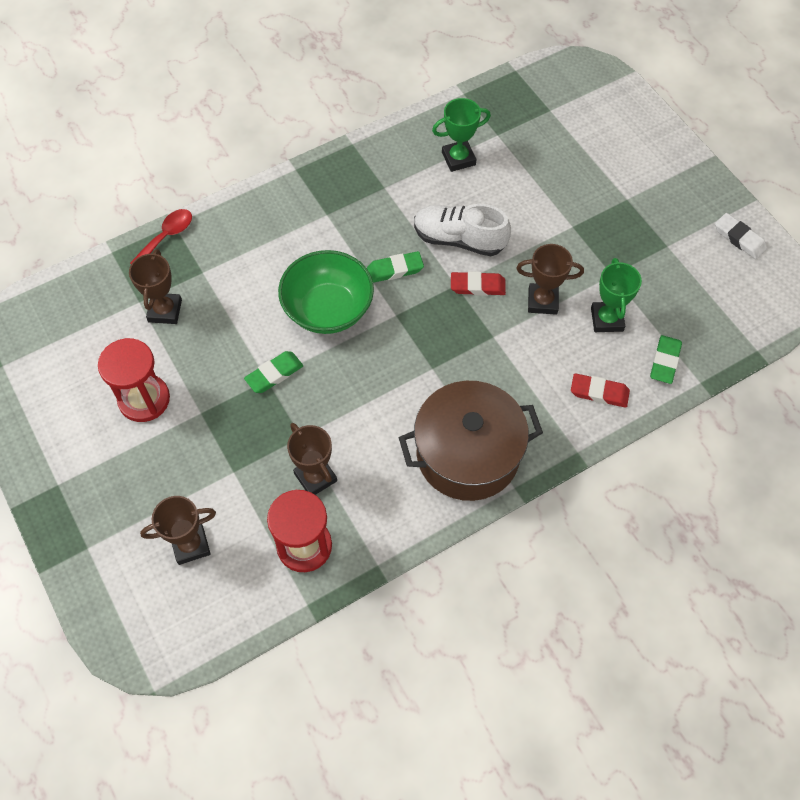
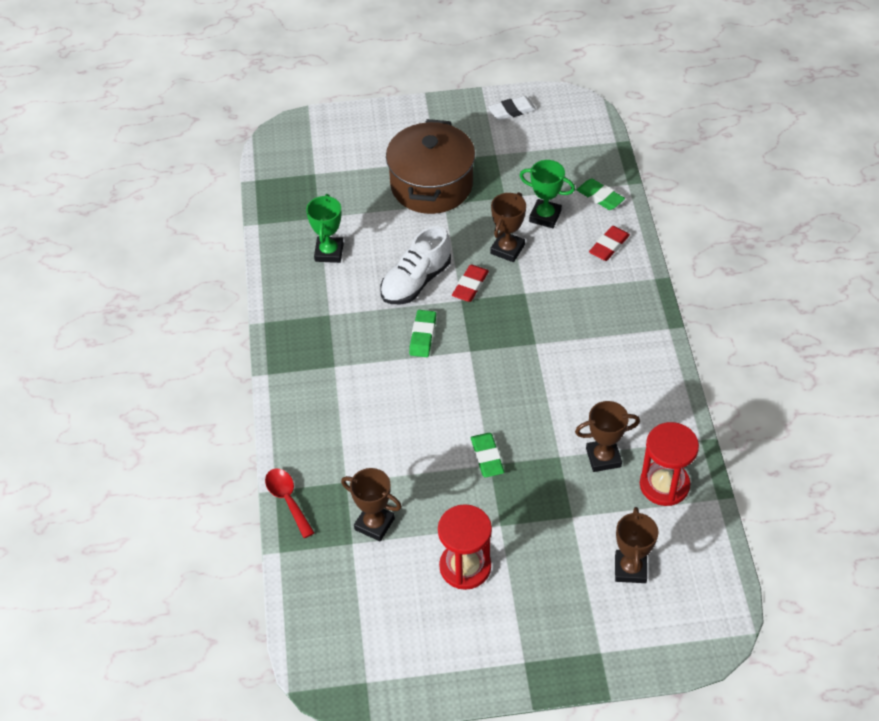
camera: 65 degrees left, 10 degrees down
green bowl [278,250,374,334] -> none
brown pot [399,381,543,501] -> brown pot moved to [386,119,475,214]

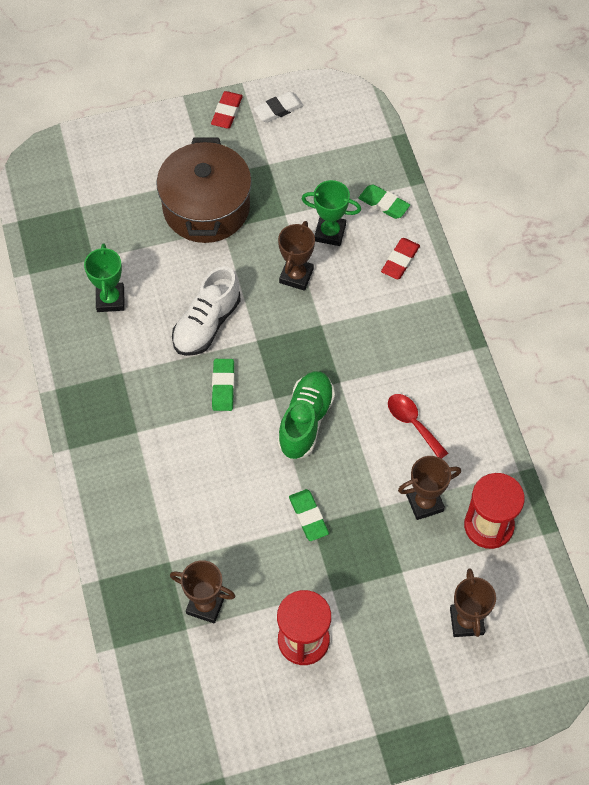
camera: 10 degrees left, 10 degrees up
red spoon [265,469,314,538] -> red spoon moved to [388,394,448,459]
red eraser [452,265,489,302] -> red eraser moved to [211,91,243,128]
none -> green shoe [277,371,335,459]

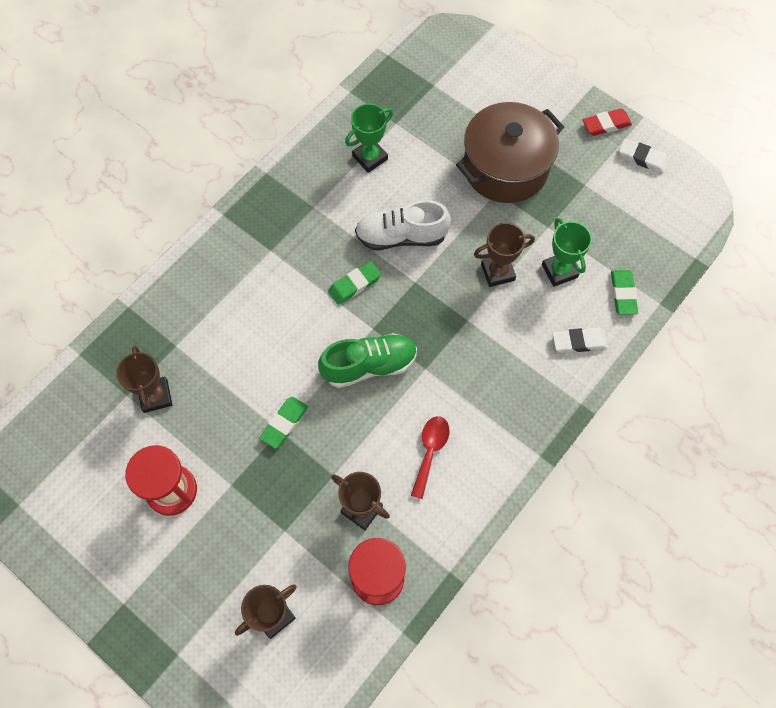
camera: 55 degrees right, 5 degrees up
red eraser [381,238,420,279] -> white eraser [553,328,607,353]

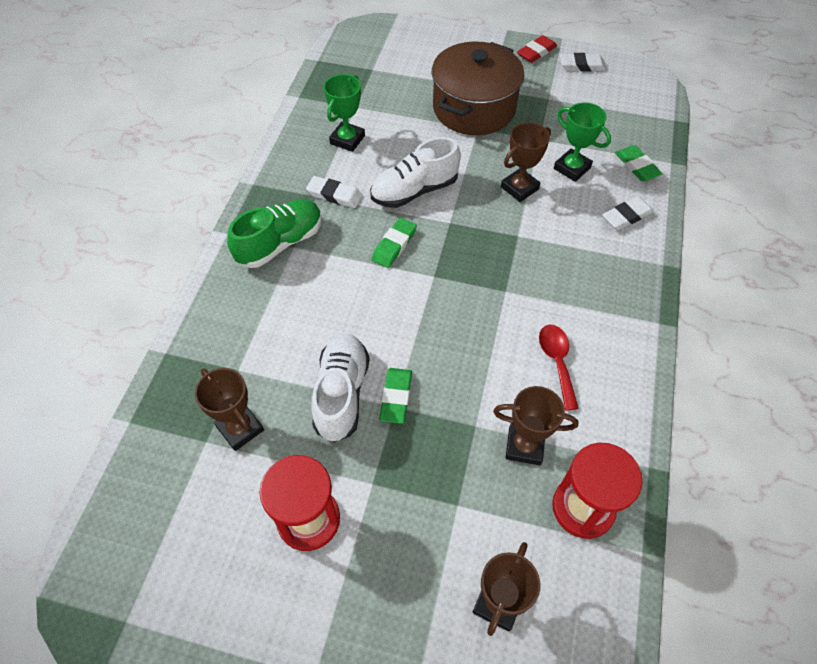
camera: 25 degrees left, 10 degrees down
green shoe [318,333,417,388] -> green shoe moved to [227,200,322,268]
none -> white eraser [306,176,362,208]
none -> white shoe [311,333,369,443]

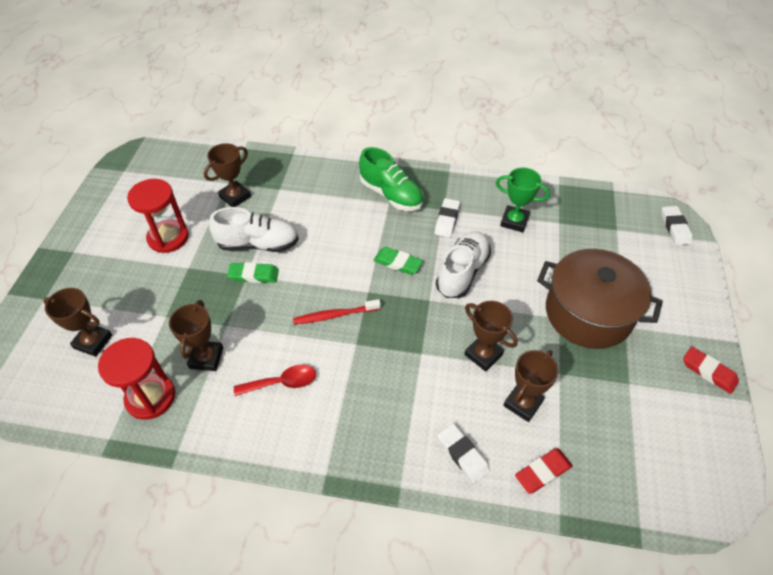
camera: 85 degrees right, 5 degrees down
white shoe [370,137,461,208] -> white shoe turned 60 degrees clockwise [436,231,491,298]
green trophy [554,102,611,182] -> brown trophy [503,350,559,422]
white eraser [560,53,606,72] -> white eraser moved to [662,206,693,245]
green eraser [615,145,663,181] -> red eraser [515,448,573,494]
none -> red toothbrush [293,299,381,324]

